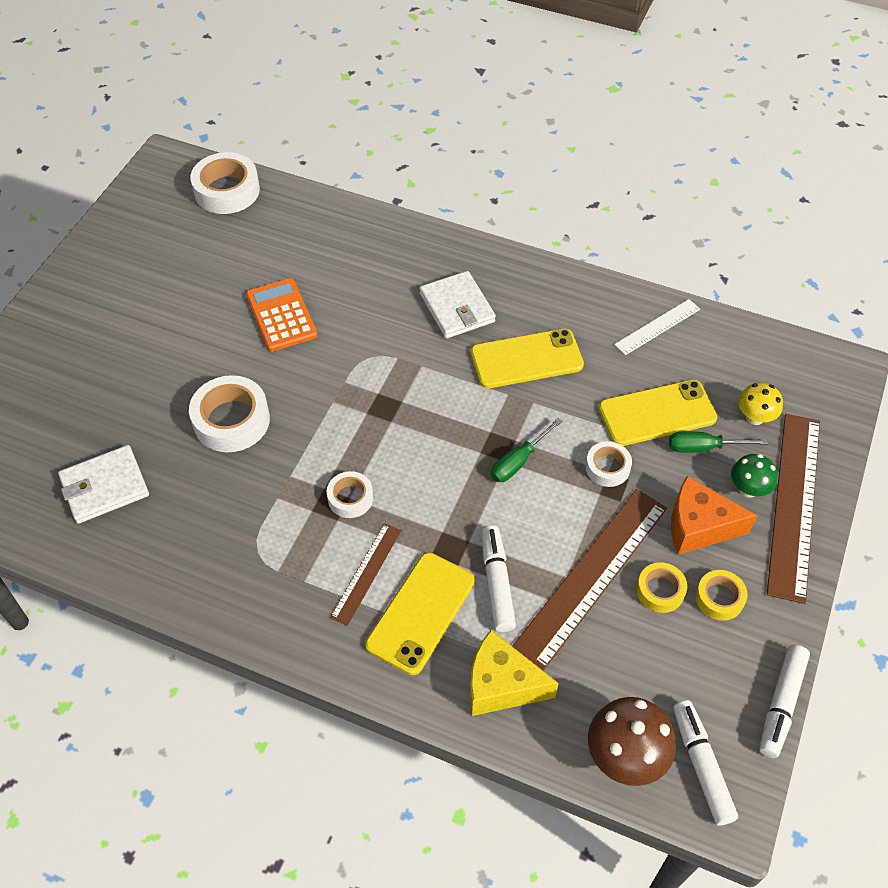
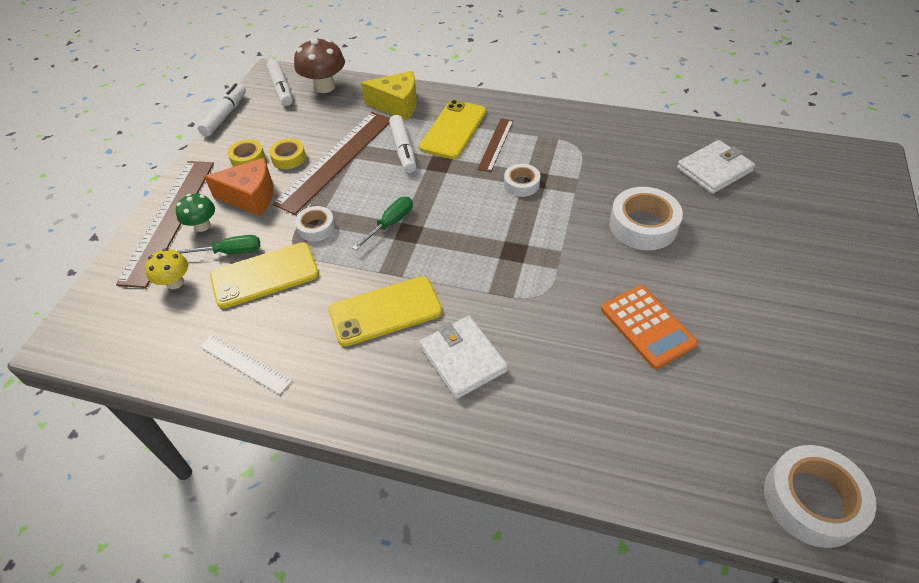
camera: 175 degrees right, 5 degrees down
white ruler [614,299,700,355] -> white ruler turned 75 degrees clockwise [200,334,292,394]

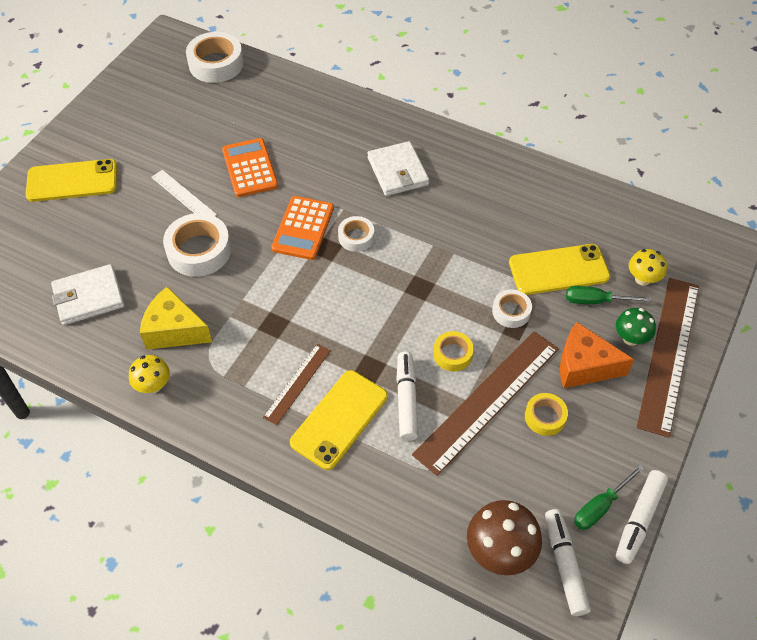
camera: 170 degrees left, 5 degrees up
white ruler [200,334,292,394] -> white ruler moved to [151,170,217,216]
yellow tape [228,139,265,167] -> yellow tape moved to [433,331,474,371]
yellow phone [329,276,442,346] -> yellow phone moved to [26,159,117,202]
green screwdriver [352,197,413,250] -> green screwdriver moved to [574,464,645,530]
yellow cheese [361,71,417,121] -> yellow cheese moved to [140,287,212,350]
white tape [504,164,540,197] -> white tape moved to [338,216,374,252]
none -> yellow mushroom [129,355,170,393]
none -> orange calculator [271,196,334,260]

